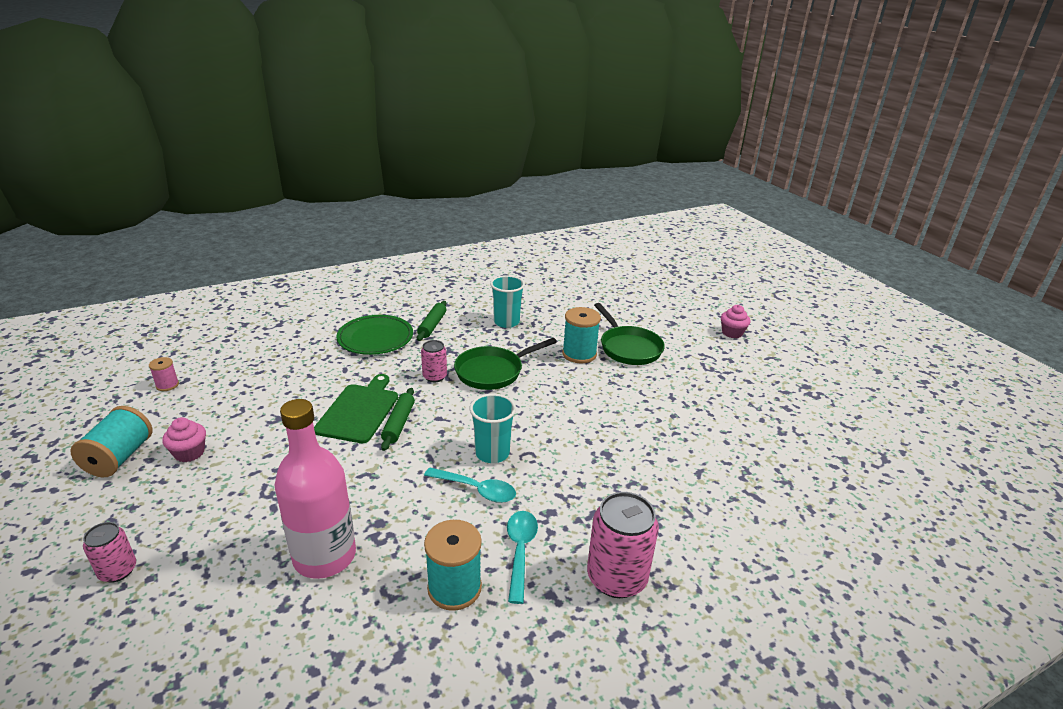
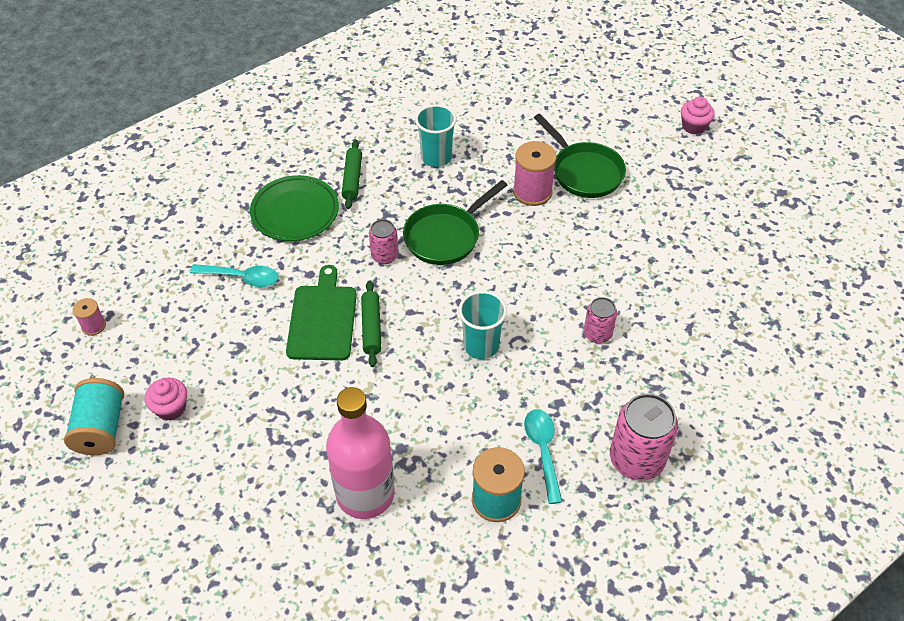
camera: 10 degrees left, 20 degrees up
pink can [83,522,136,583] -> pink can moved to [584,297,617,343]
turquoise spoon [424,467,516,503] -> turquoise spoon moved to [190,264,278,287]
turquoise spool [562,307,601,363] -> pink spool [513,141,556,206]

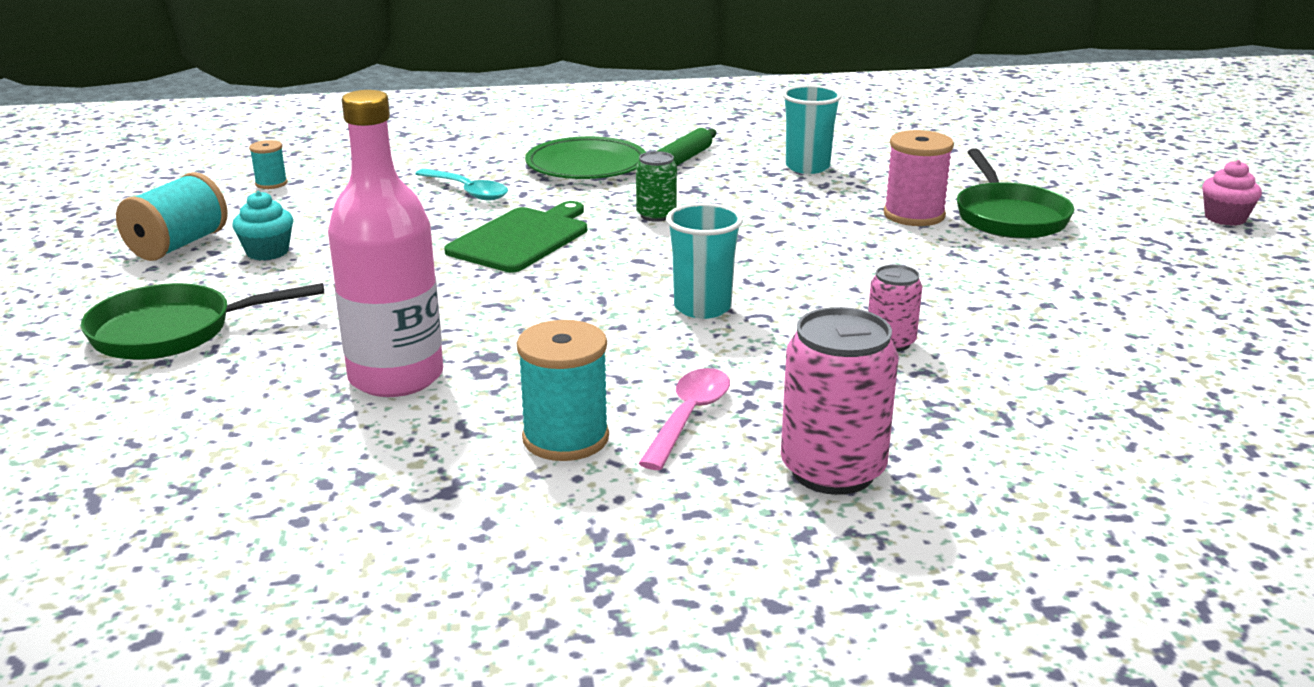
camera: 30 degrees right, 25 degrees down
pink spool [73,298,106,336] -> turquoise spool [249,140,288,189]
pink cupcake [145,378,187,421] -> turquoise cupcake [233,191,293,261]
green rolling pin [361,280,381,367] -> none
pink can [369,219,398,264] -> green can [636,151,677,222]
green pan [403,180,507,265] -> green pan moved to [81,283,324,360]
turquoise spoon [524,409,562,504] -> pink spoon [638,368,730,470]

